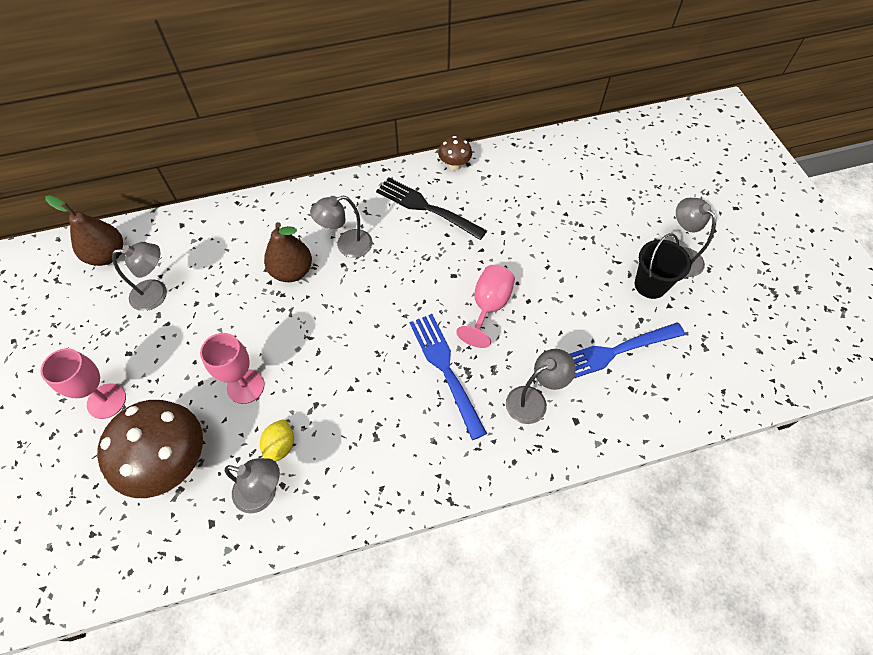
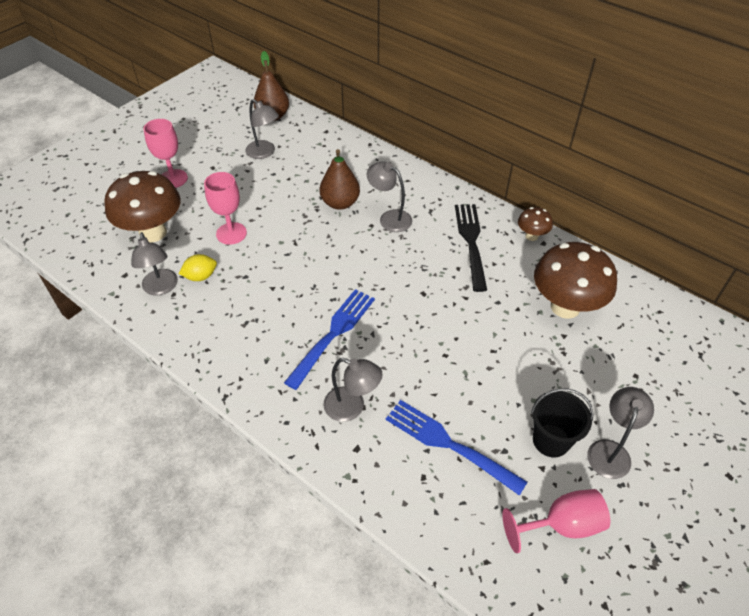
camera: 55 degrees right, 10 degrees down
pink goblet [456,265,515,348] -> pink goblet moved to [502,489,610,553]
none -> brown mushroom [534,242,617,319]

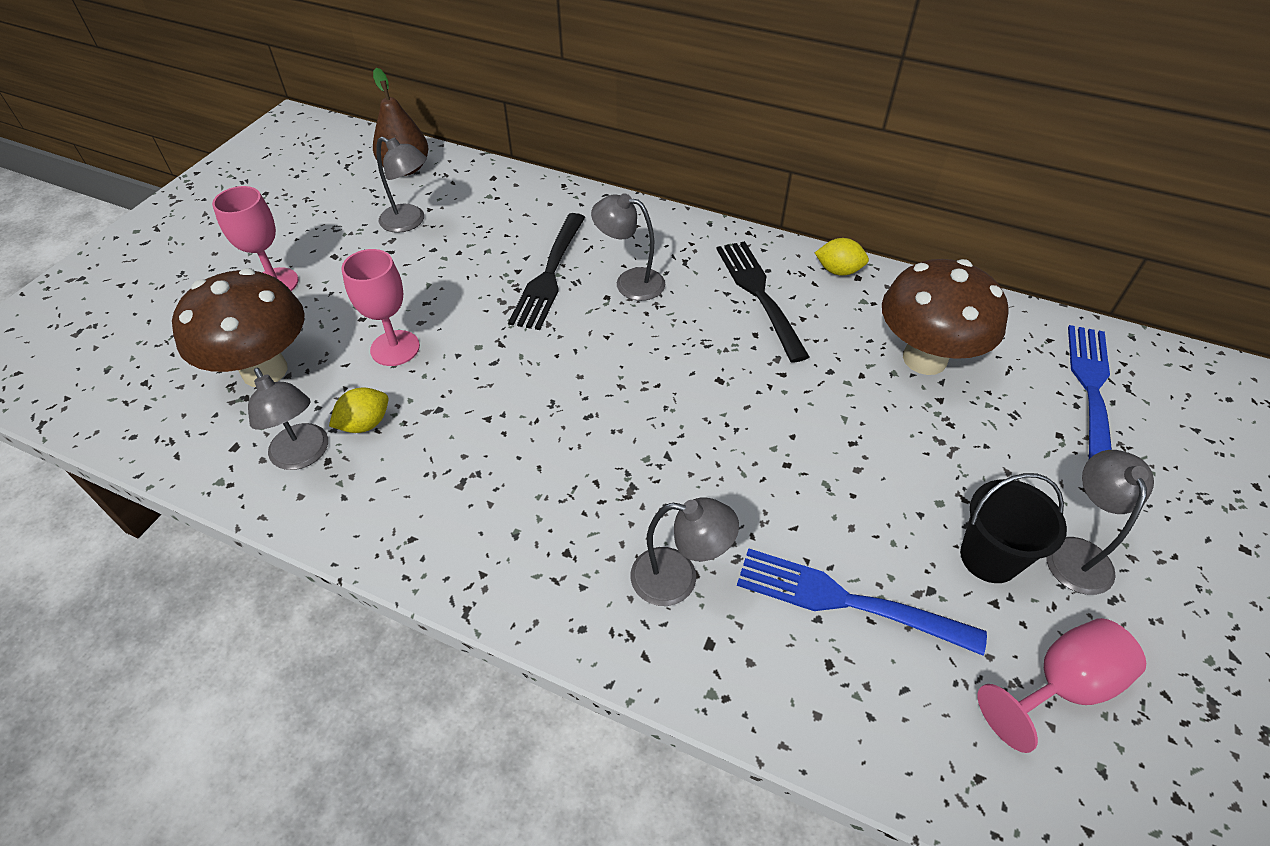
camera: 15 degrees left, 0 degrees up
blue fork [284,289,375,390] -> blue fork moved to [1068,325,1112,459]
brown pear [320,149,360,210] -> black fork [508,213,585,330]
brown mushroom [518,207,553,241] -> yellow lemon [815,238,869,276]

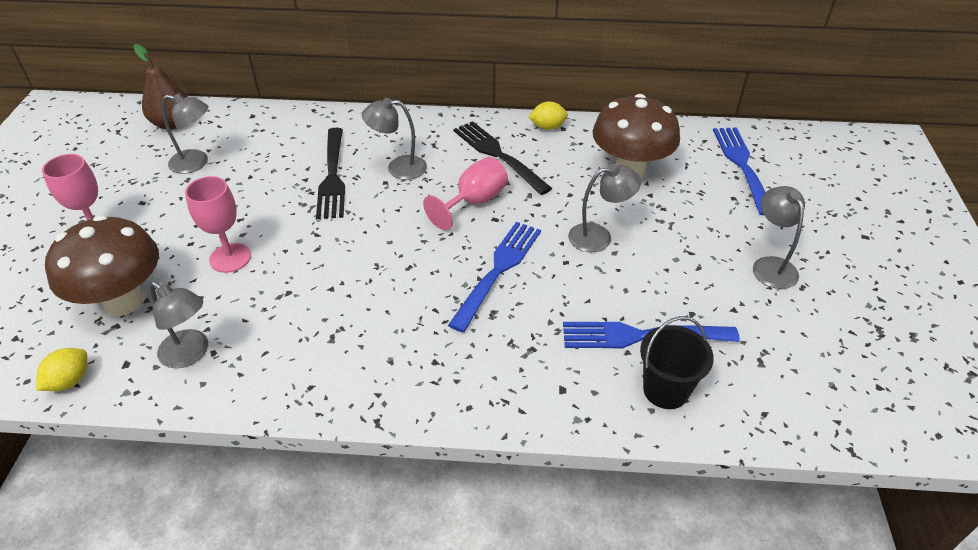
camera: 20 degrees left, 5 degrees down
yellow lemon [329,388,389,433] -> yellow lemon moved to [36,348,87,391]
grey lamp [630,497,739,606] -> grey lamp moved to [568,164,641,252]
black bucket [960,473,1067,583] -> black bucket moved to [640,316,714,409]
pink goblet [978,618,1146,753] -> pink goblet moved to [423,157,508,230]
none -> blue fork [448,222,541,332]

